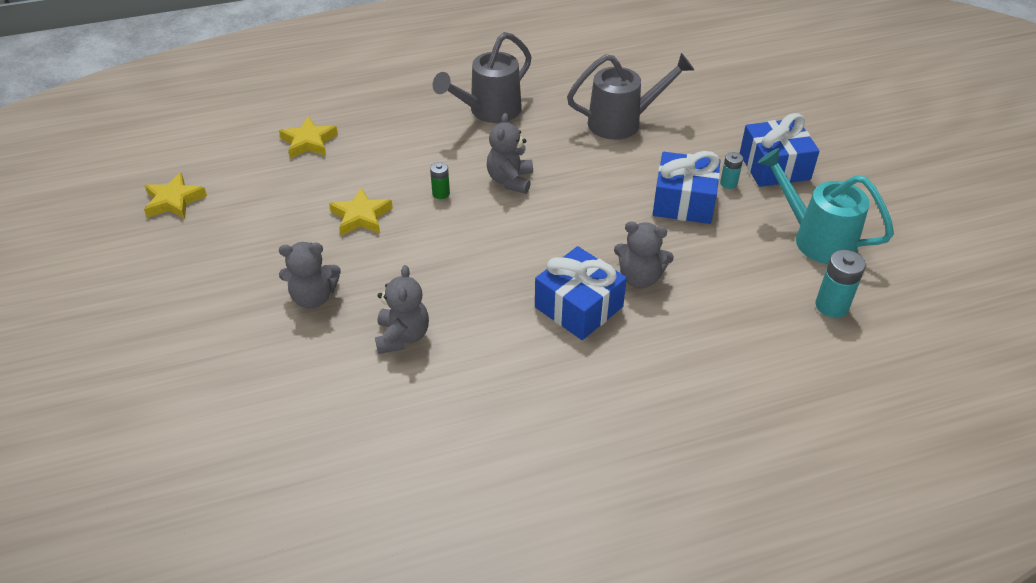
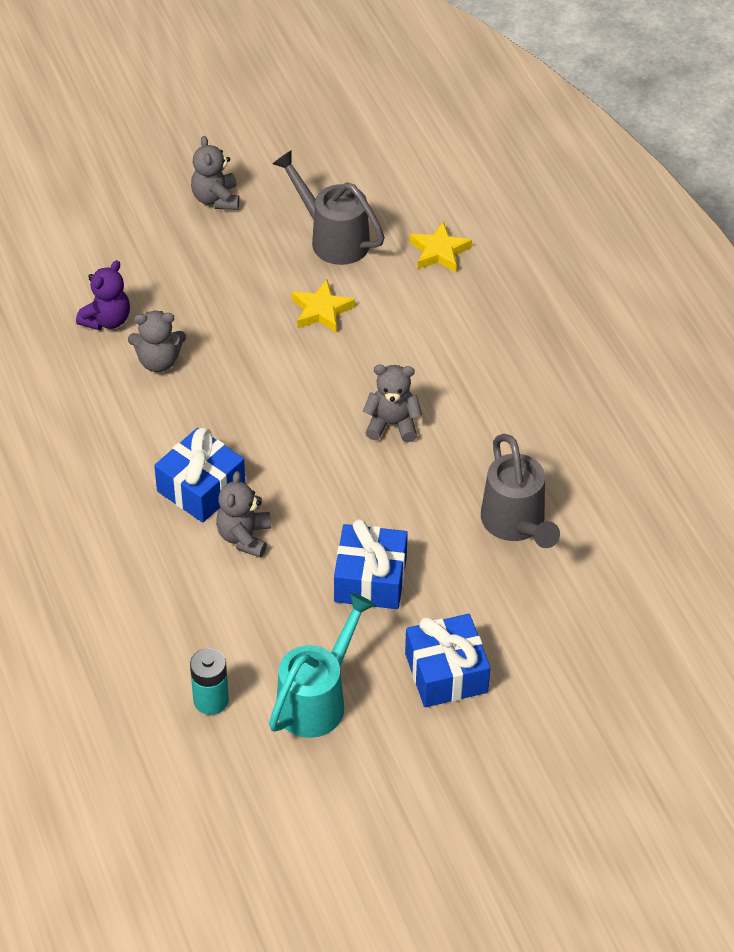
camera: 85 degrees right, 5 degrees up
yellow star [144,173,207,219] -> none
grey teddy bear [279,242,341,309] -> grey teddy bear moved to [191,136,239,210]
green battery [430,162,450,199] -> none
grey watering can [433,32,532,123] -> grey watering can moved to [272,150,385,265]
turquoise battery [720,152,743,189] -> none
none -> purple teddy bear [76,260,130,330]

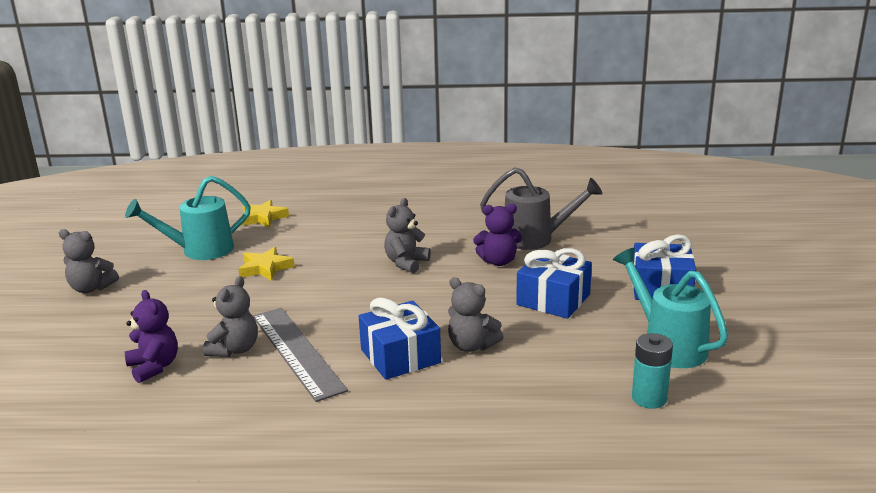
camera: 65 degrees left, 25 degrees down
grey watering can [272,150,385,265] -> turquoise watering can [125,176,251,260]
none -> grey ruler [253,308,348,402]
none -> purple teddy bear [473,203,522,266]

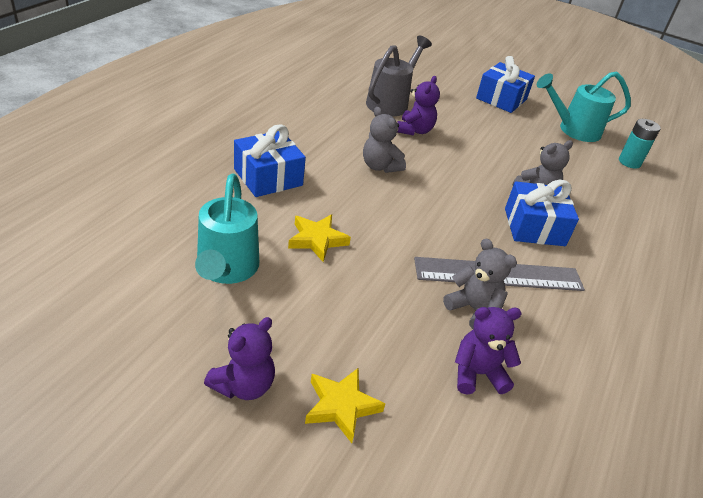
camera: 70 degrees left, 15 degrees up
grey teddy bear [59,229,119,293] -> purple teddy bear [204,317,275,400]
yellow star [239,200,289,228] -> yellow star moved to [305,368,385,443]
blue gift [516,248,592,319] -> blue gift moved to [234,124,306,197]

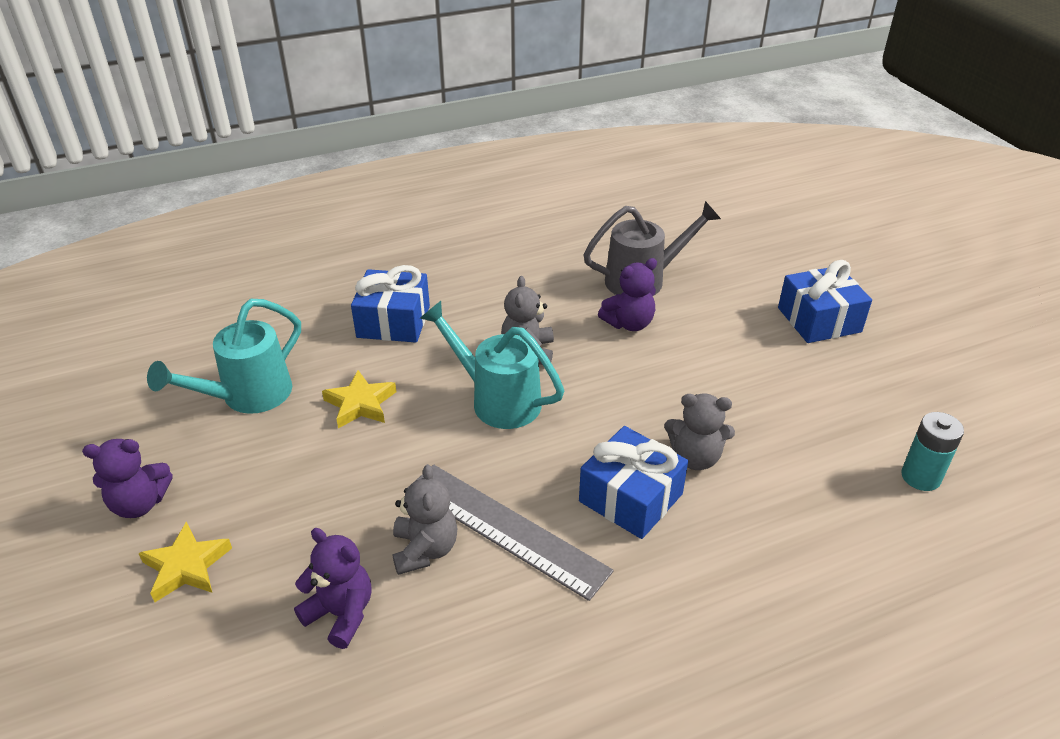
camera: 45 degrees right, 0 degrees up
turquoise watering can [537,71,631,142] -> turquoise watering can moved to [420,301,564,429]

